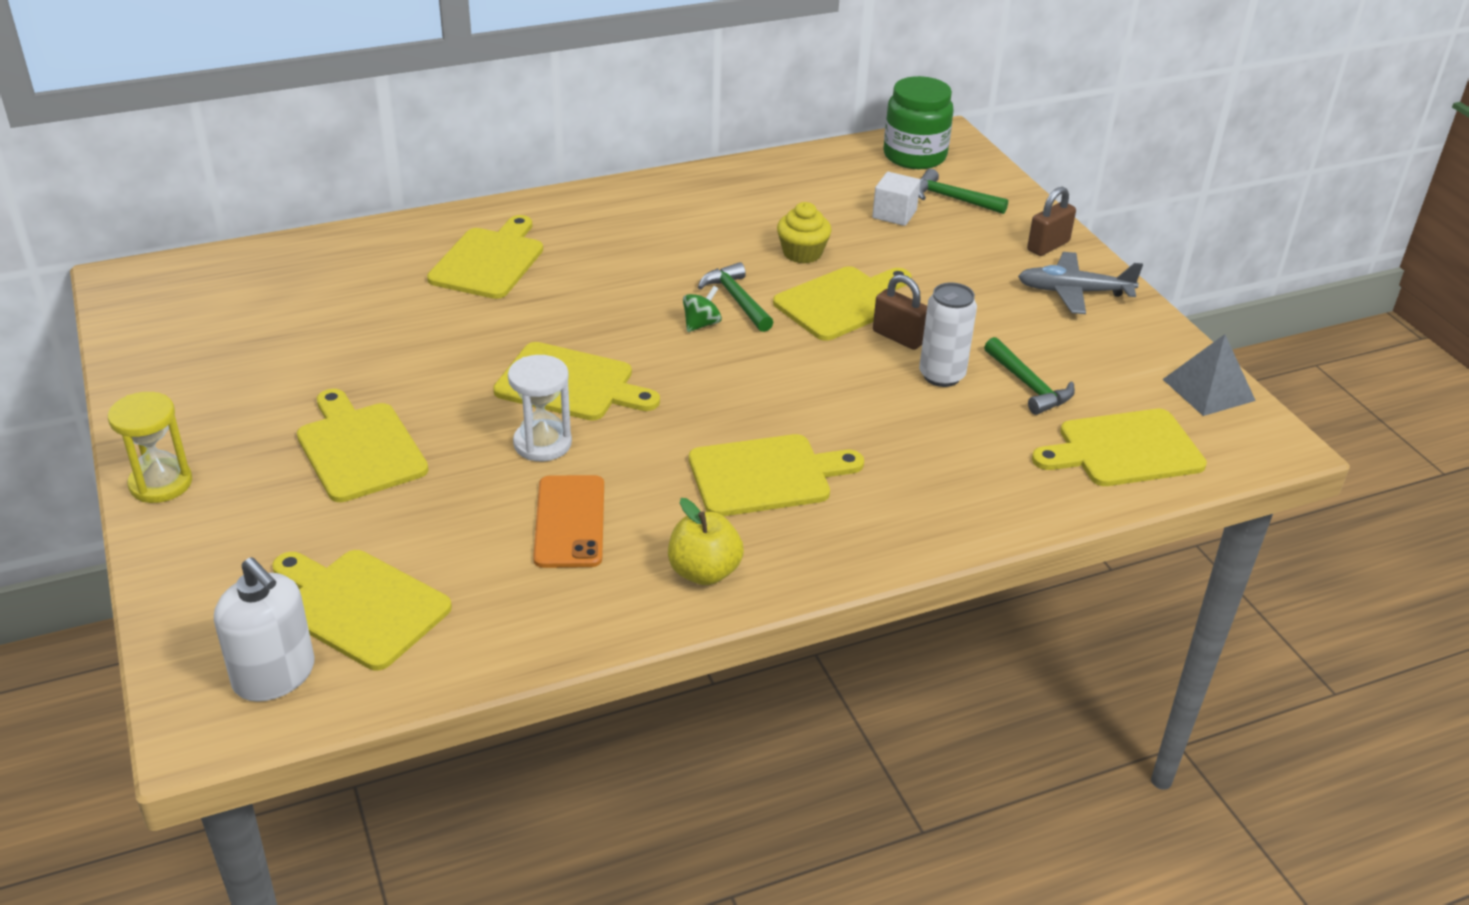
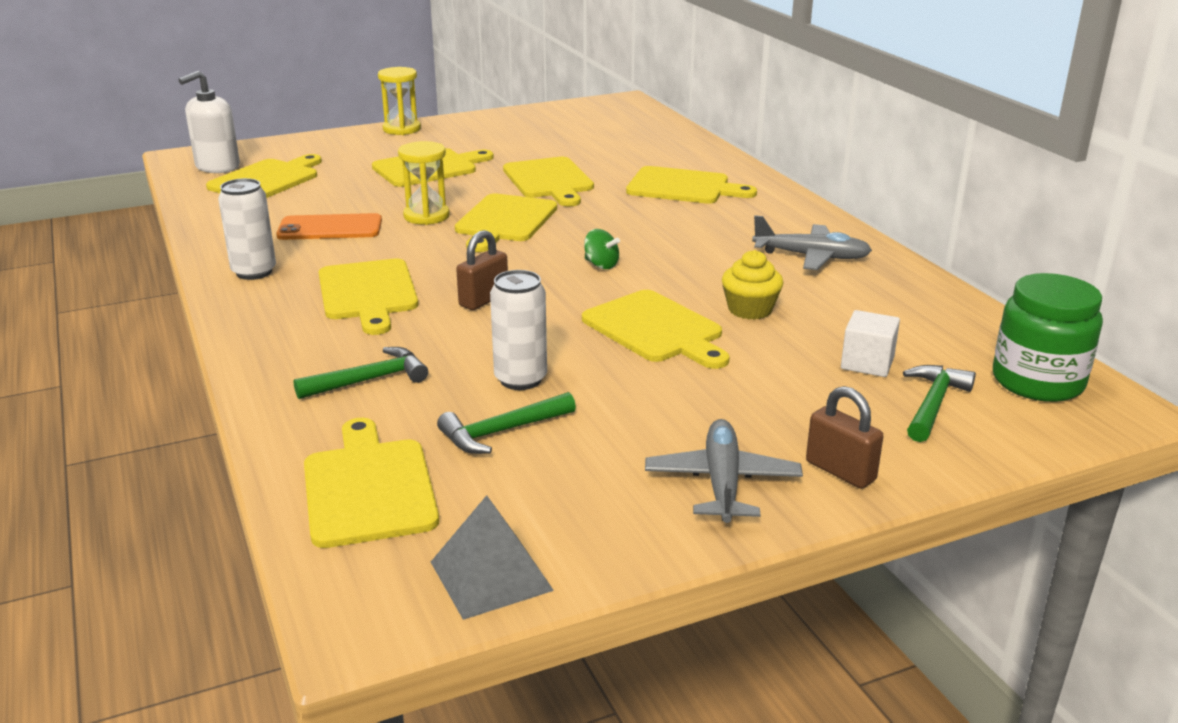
camera: 90 degrees right, 10 degrees down
white hourglass [508,355,572,461] -> yellow hourglass [398,141,450,225]
yellow apple [668,498,744,585] -> white can [218,178,276,280]
green hammer [698,262,774,332] -> green hammer moved to [293,347,428,399]
brown padlock [873,274,927,350] -> brown padlock moved to [456,230,508,310]
none -> yellow cutting board [503,157,594,207]
none -> grey plane [752,215,872,270]

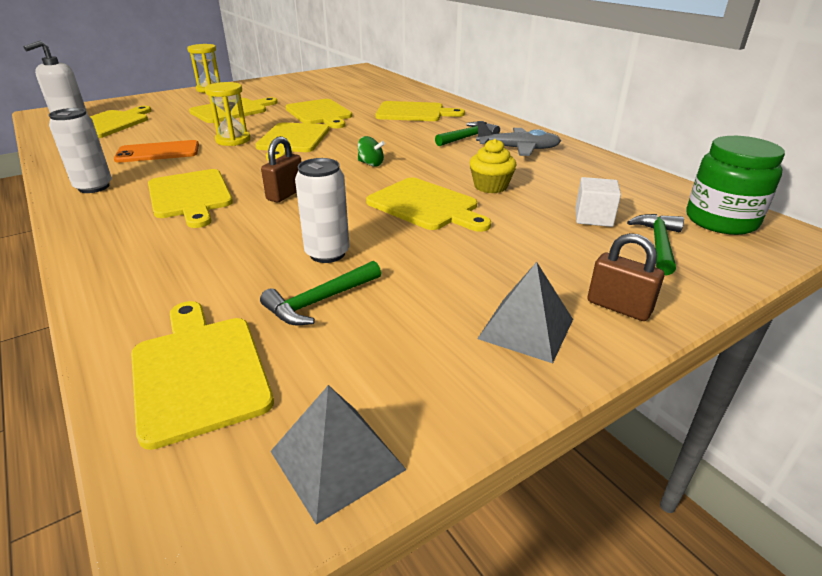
camera: 10 degrees left, 5 degrees up
green hammer [293,347,428,399] -> green hammer moved to [435,122,500,146]
grey plane [645,419,803,523] -> grey pyramid [477,262,573,363]

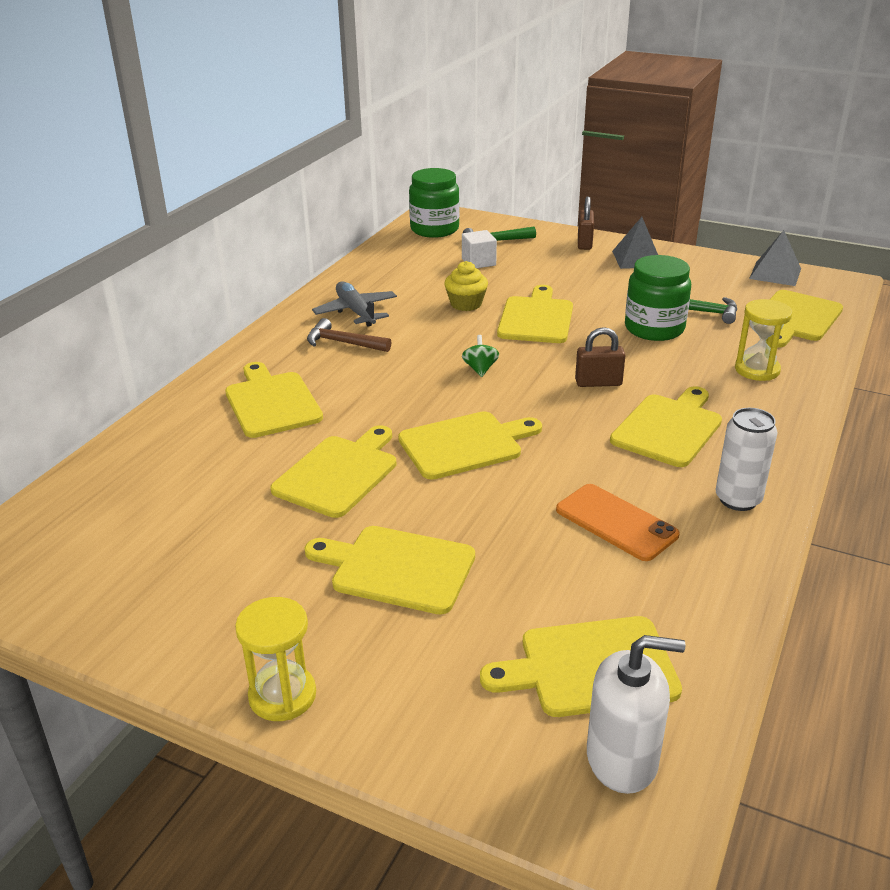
camera: 120 degrees left, 0 degrees up
yellow hourglass [205,82,251,146] -> yellow hourglass moved to [735,299,792,381]
white can [295,158,349,263] -> green jar [625,255,691,341]
green hammer [435,122,500,146] -> brown hammer [307,318,391,352]

